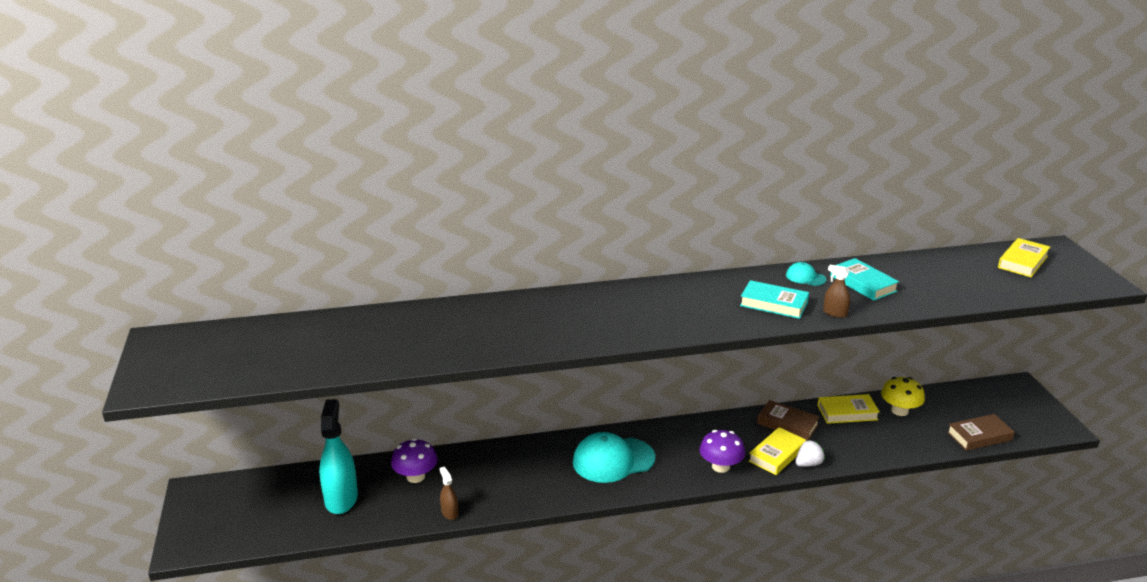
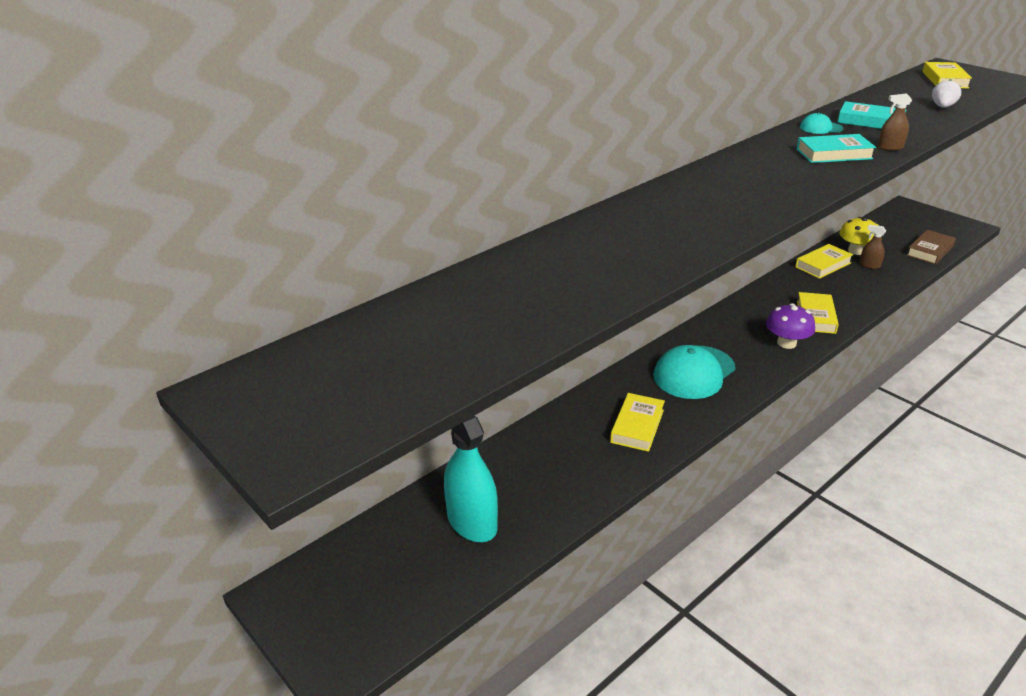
camera: 30 degrees left, 5 degrees up
purple mushroom [391,438,438,483] -> none
brown spray bottle [440,467,458,520] -> brown spray bottle moved to [860,225,886,269]
brown book [757,400,820,441] -> none
white strawberry [795,440,825,467] -> white strawberry moved to [932,79,961,108]
none -> yellow book [610,393,665,452]

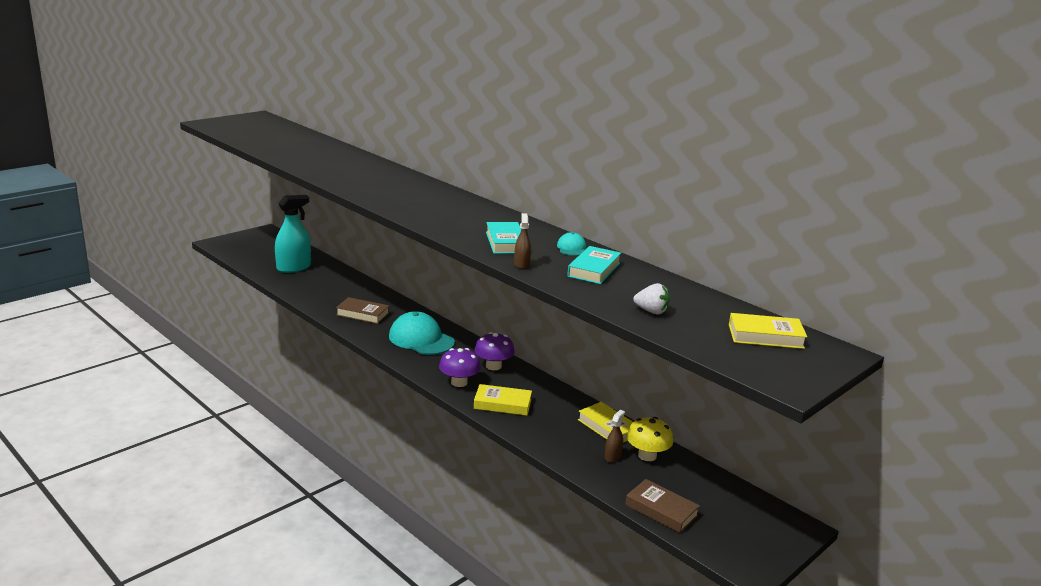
camera: 85 degrees right, 10 degrees down
yellow book [610,393,665,452] -> brown book [336,297,389,324]
none -> purple mushroom [474,332,515,370]

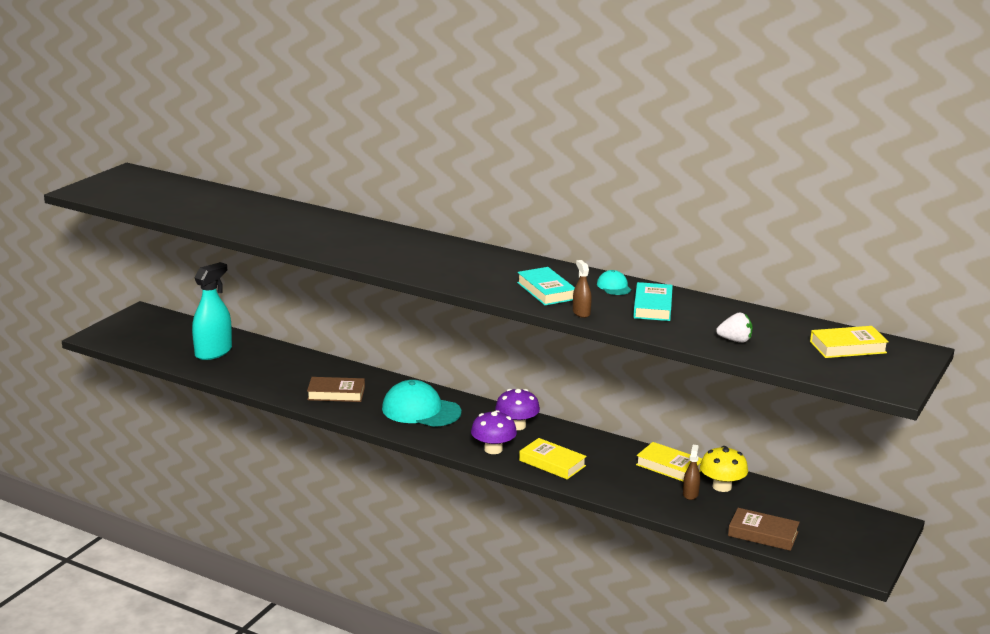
camera: 15 degrees left, 0 degrees up
yellow book [474,384,532,416] -> yellow book turned 45 degrees clockwise [519,438,587,479]

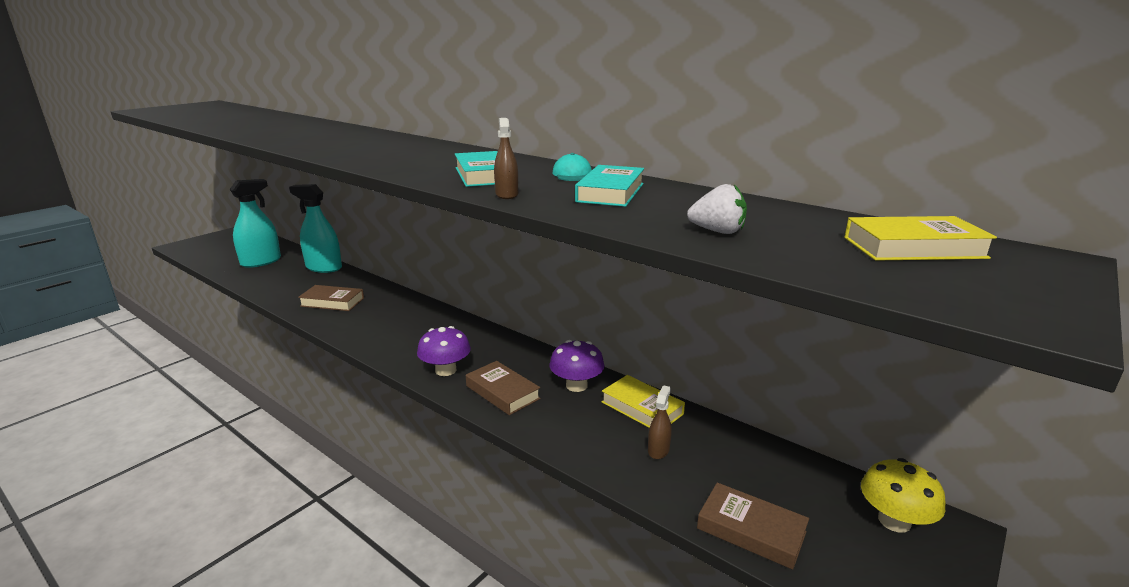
camera: 10 degrees right, 0 degrees up
turquoise cap [382,380,461,427] -> none
purple mushroom [495,389,540,430] -> purple mushroom moved to [549,340,605,392]
yellow book [519,438,587,479] -> brown book [466,361,541,415]
yellow mushroom [700,446,748,492] -> yellow mushroom moved to [861,458,945,533]
none -> turquoise spray bottle [289,184,342,273]

